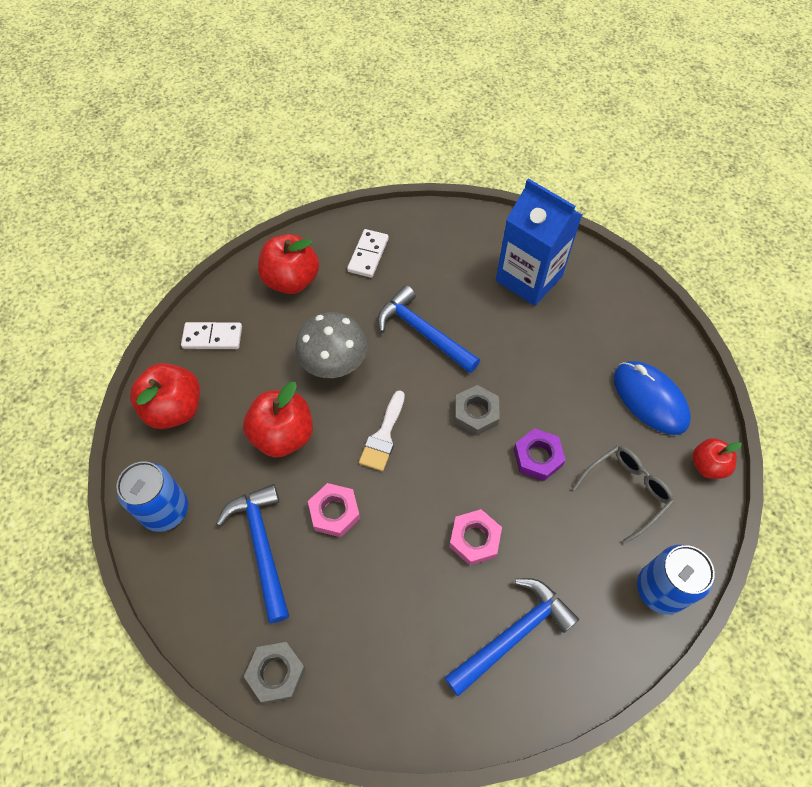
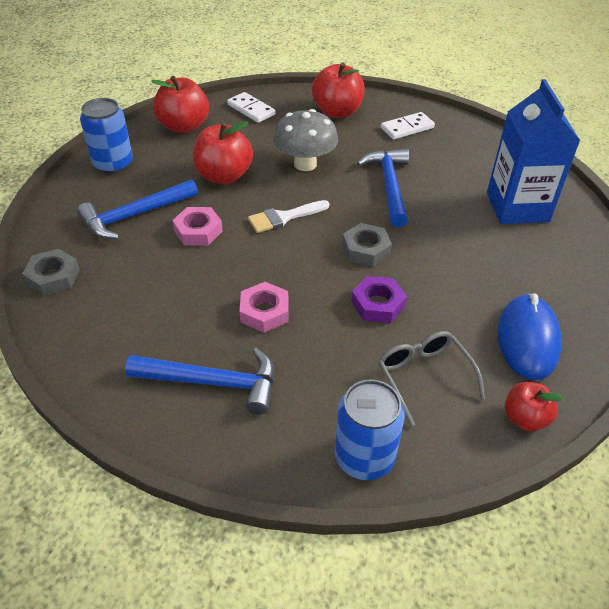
camera: 45 degrees right, 15 degrees down
blue hammer [216,484,289,623] -> blue hammer turned 150 degrees counterclockwise [77,179,198,239]
grey glasses [572,446,674,544] -> grey glasses turned 120 degrees counterclockwise [378,331,485,426]

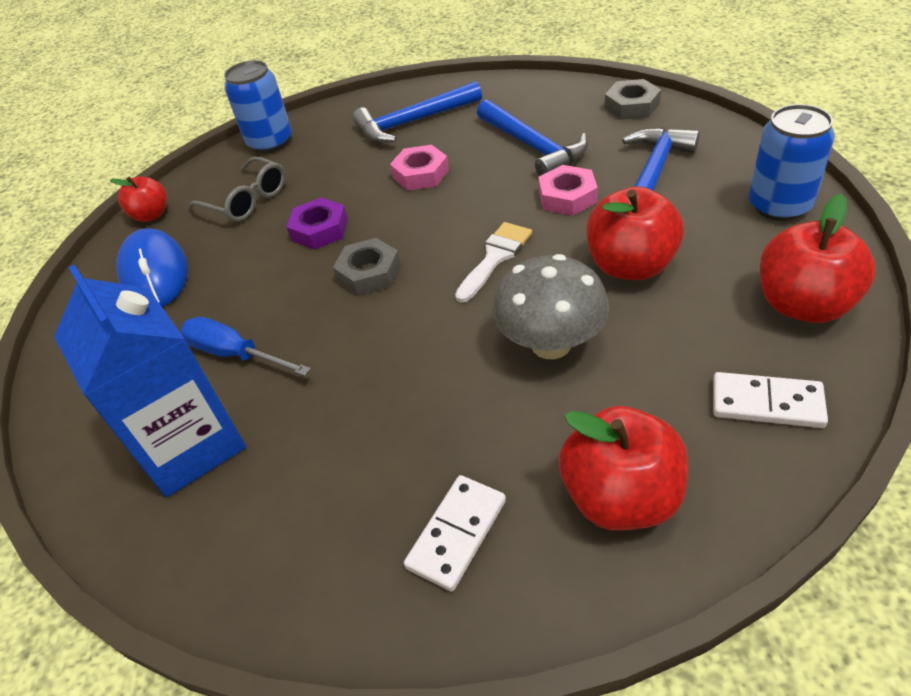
camera: 155 degrees right, 0 degrees up
blue hammer [357,149,409,227] -> blue hammer moved to [477,100,588,176]
none -> blue screwdriver [181,317,311,376]

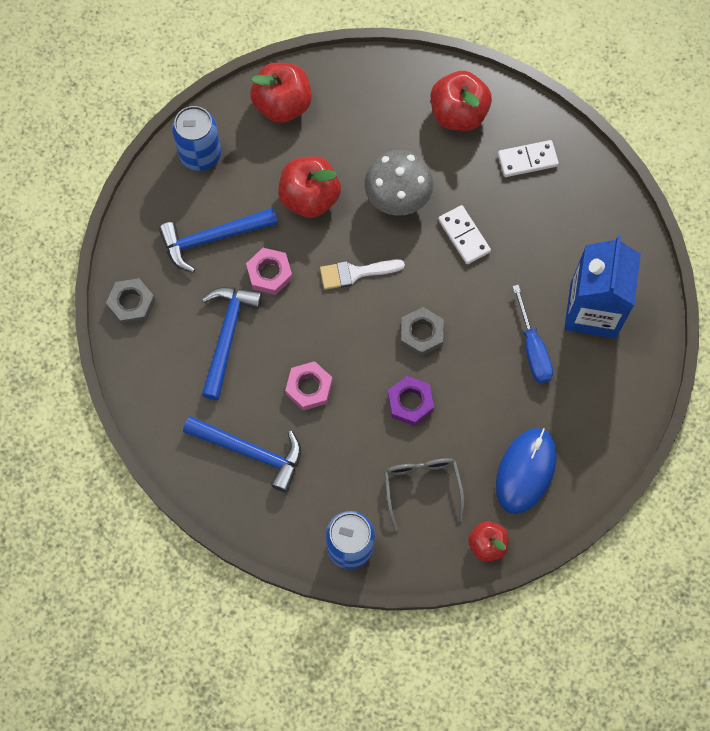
camera: 140 degrees left, 25 degrees up
white domino [713,372,828,428] -> white domino moved to [438,205,491,264]

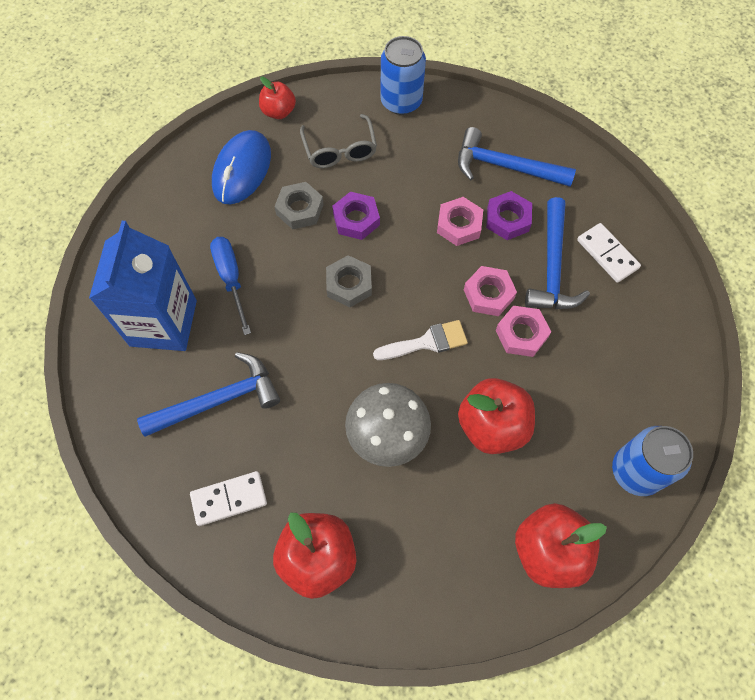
camera: 175 degrees right, 5 degrees down
grey nut [106,278,155,325] -> grey nut moved to [274,182,324,229]
blue hammer [159,208,278,273] -> blue hammer moved to [137,352,280,437]
white domino [438,205,491,264] -> white domino moved to [577,223,641,283]
none -> pink nut [464,266,517,316]
none -> purple nut [486,191,532,240]

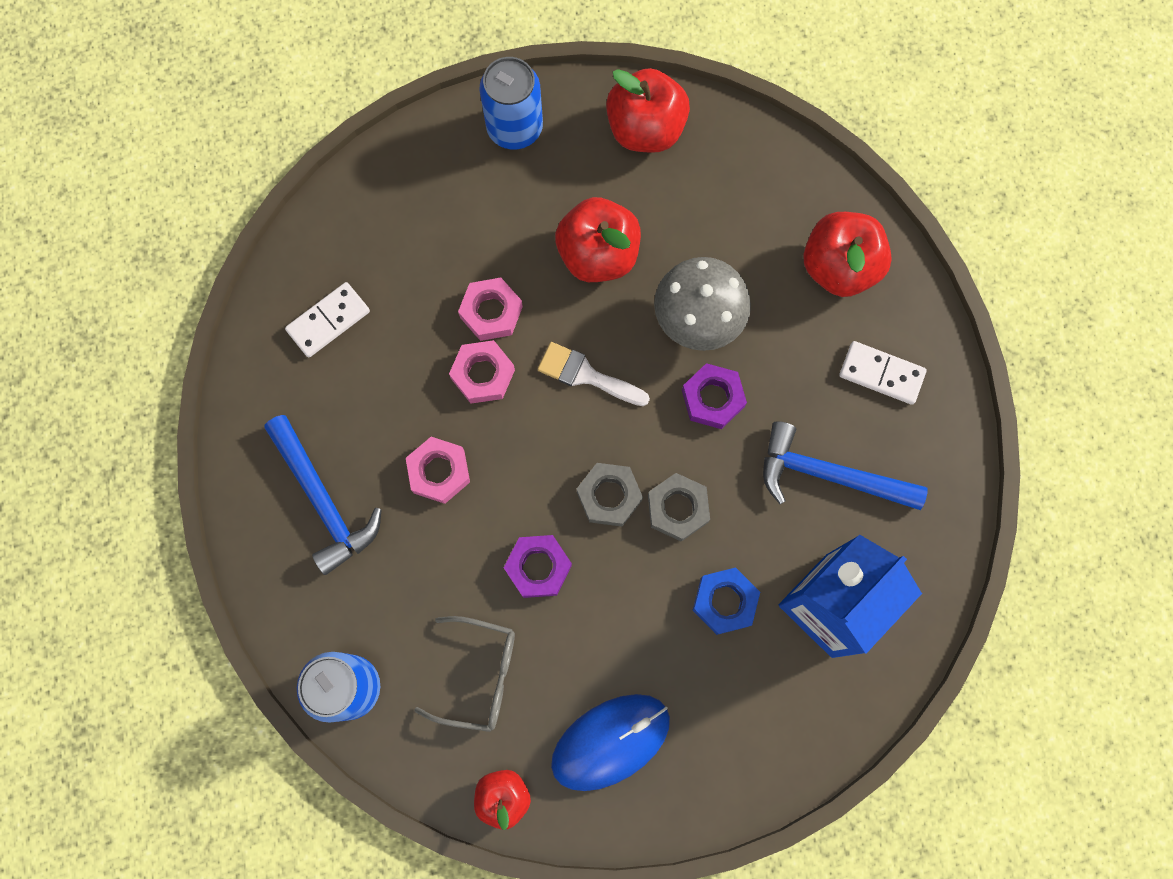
camera: 140 degrees left, 10 degrees up
blue screwdriver [210,237,251,335] -> blue nut [693,567,760,635]
grey nut [274,182,324,229] -> grey nut moved to [648,473,710,542]
grey glasses [300,114,377,168] -> grey glasses turned 75 degrees clockwise [414,616,515,732]
purple nut [486,191,532,240] -> purple nut moved to [682,363,747,429]
blue hammer [525,197,590,309] -> none
white domino [577,223,641,283] -> white domino turned 45 degrees clockwise [285,282,370,357]

